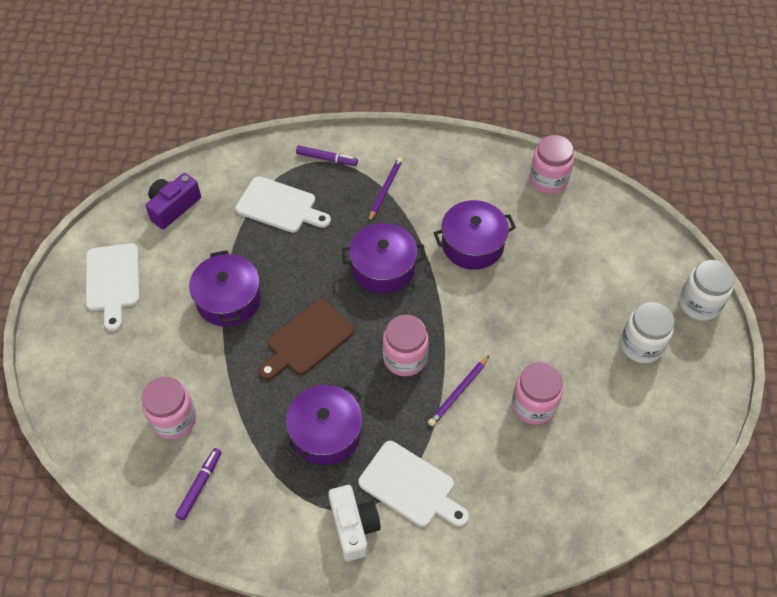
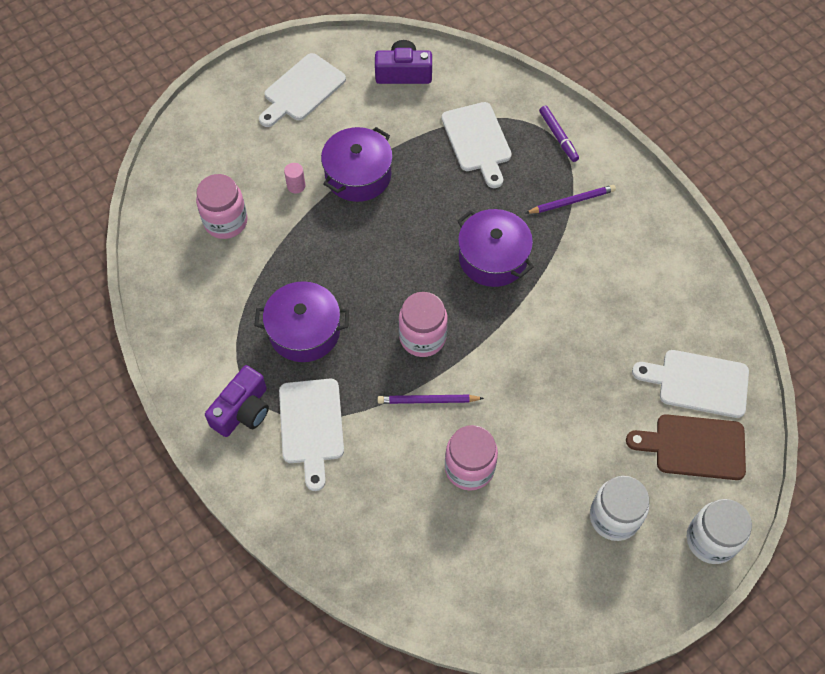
camera: 50 degrees right, 5 degrees up
purple marker [175,448,222,520] -> none
brown cutting board [259,299,354,380] -> brown cutting board moved to [626,414,746,480]
white camera [328,485,381,561] -> purple camera [205,365,269,437]
purple pot [434,200,516,270] -> none
pink jar [530,135,574,194] -> none
none -> pink cylinder [284,163,306,193]
none -> white cutting board [632,350,749,418]

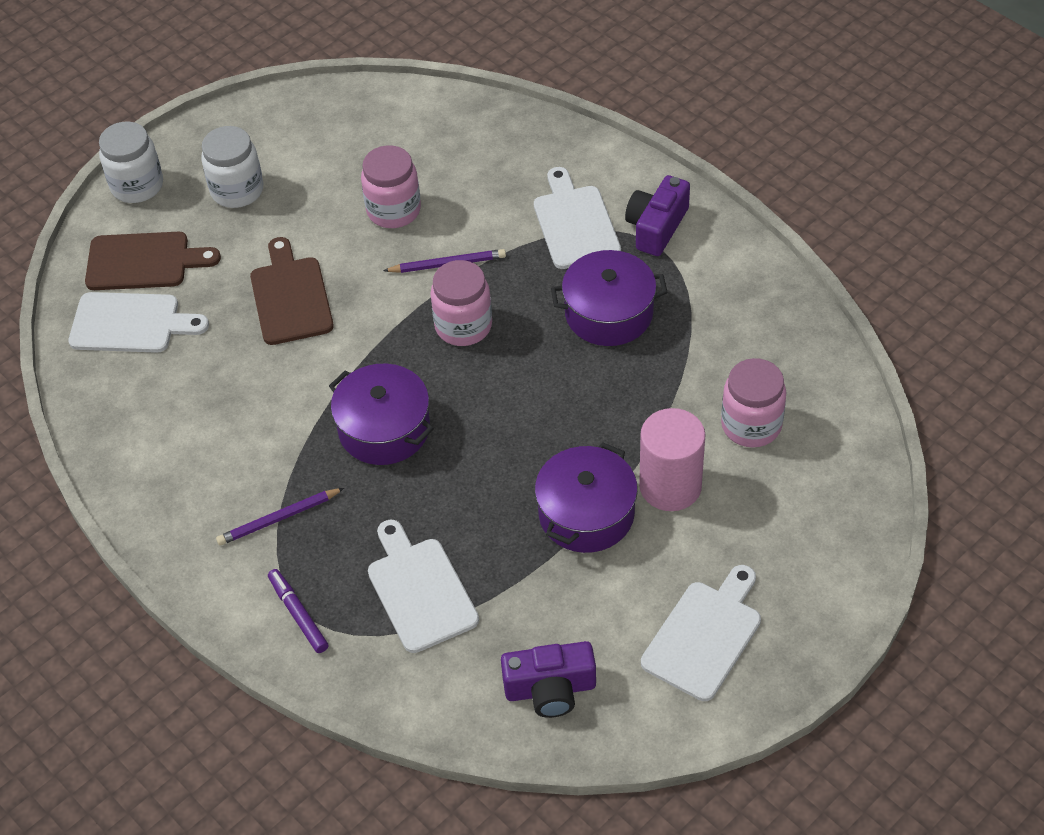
camera: 175 degrees right, 10 degrees down
pink cylinder [284,163,306,193] -> pink cylinder [639,408,706,511], size x2.35
none -> brown cutting board [250,237,334,345]

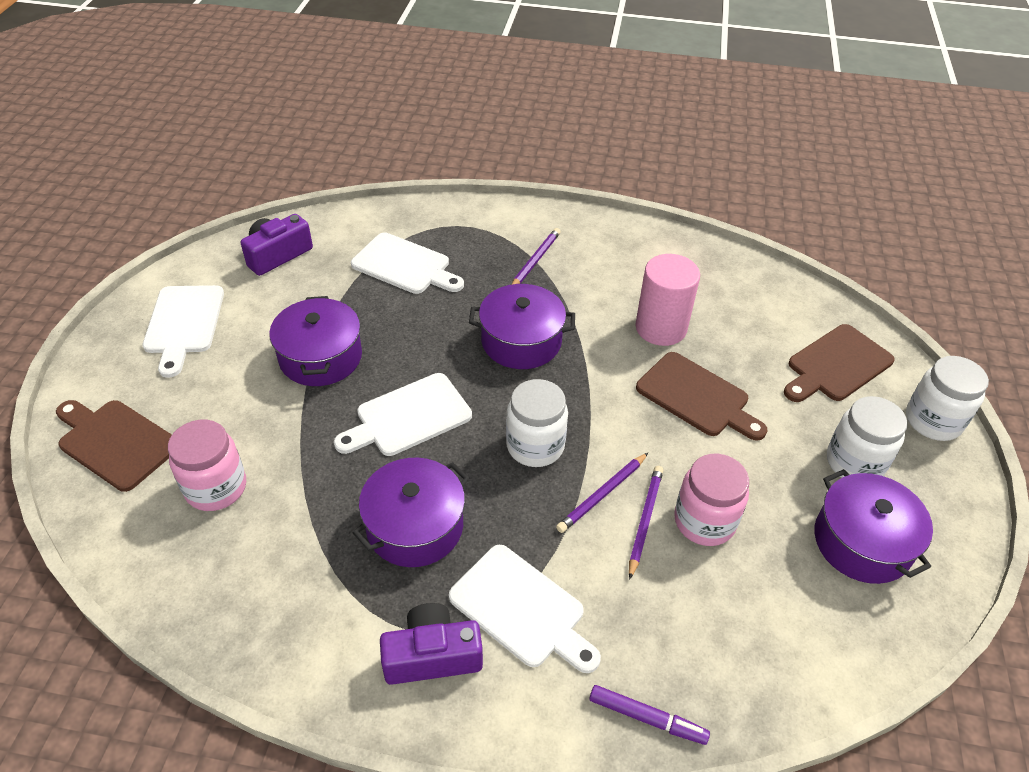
camera: 140 degrees right, 5 degrees down
white cutting board [68,292,209,353] -> white cutting board moved to [334,373,472,456]
purple marker [268,569,328,653] -> purple marker moved to [589,685,710,745]
pink jar [430,260,492,346] -> white jar [506,379,568,467]
purple camera [625,175,690,256] -> purple camera turned 90 degrees counterclockwise [380,603,483,685]
pink cylinder [639,408,706,511] -> pink cylinder moved to [635,254,700,346]
none -> brown cutting board [56,400,172,492]
none -> purple pencil [629,466,663,580]
none -> purple pot [814,469,933,584]

